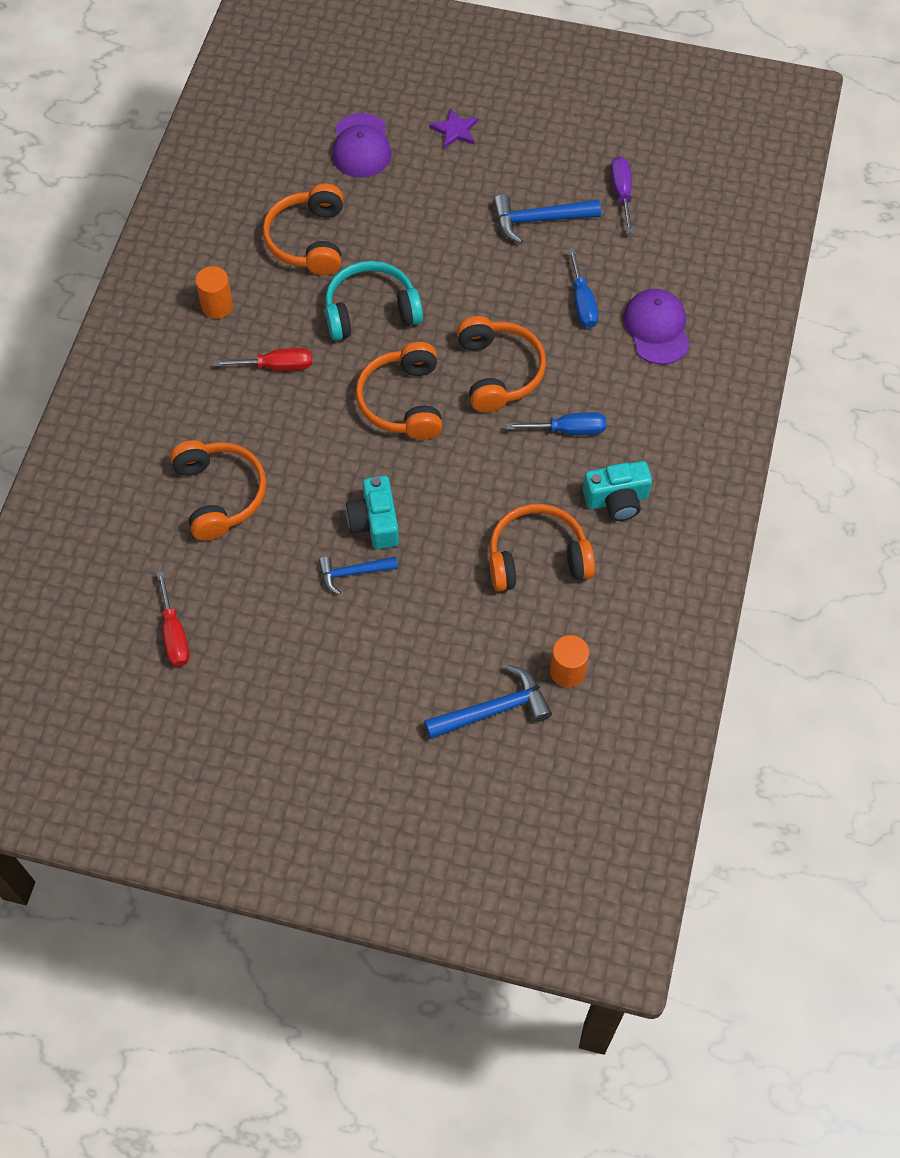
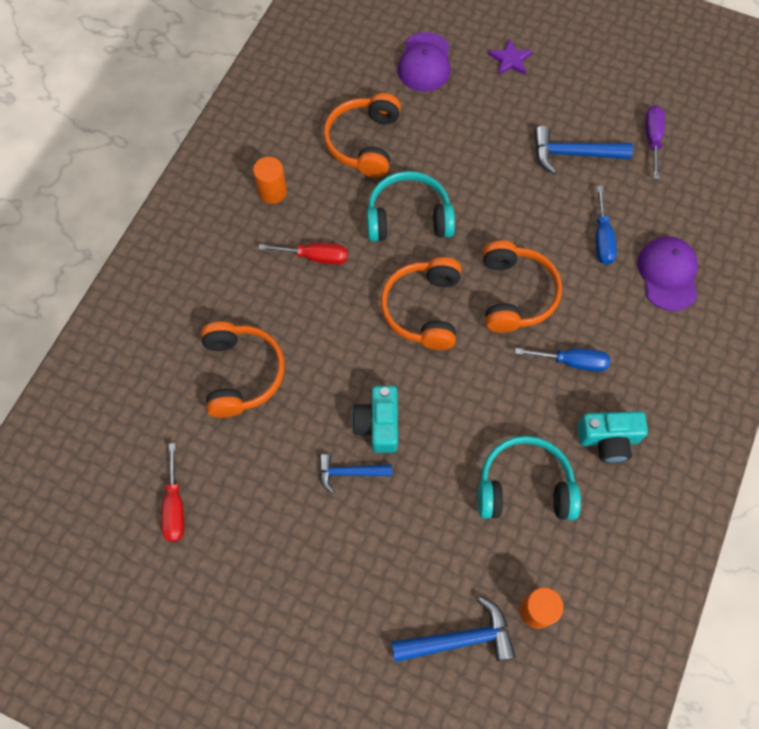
camera: 10 degrees right, 5 degrees up
orange headphones [489,504,595,591] -> turquoise headphones [478,436,581,520]

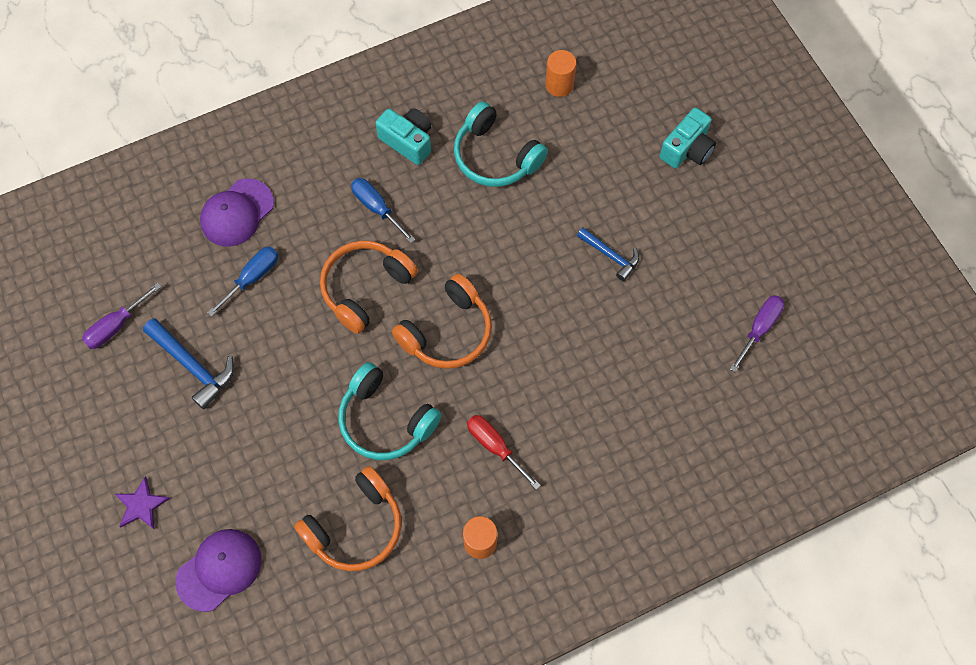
camera: 140 degrees left, 0 degrees up
red screwdriver [162,443,184,542] -> purple screwdriver [730,295,784,372]
orange headphones [201,322,285,418] -> none
turquoise camera [352,386,398,453] -> turquoise camera moved to [660,108,716,168]
blue hammer [391,596,516,662] -> none

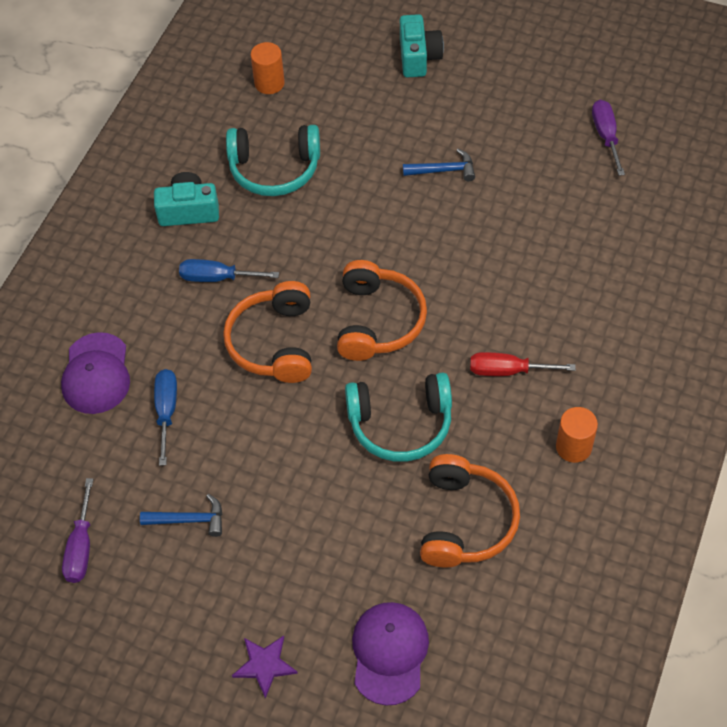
camera: 40 degrees left, 10 degrees down
blue hammer [143,318,234,410] -> blue hammer [140,494,223,537], size x0.66

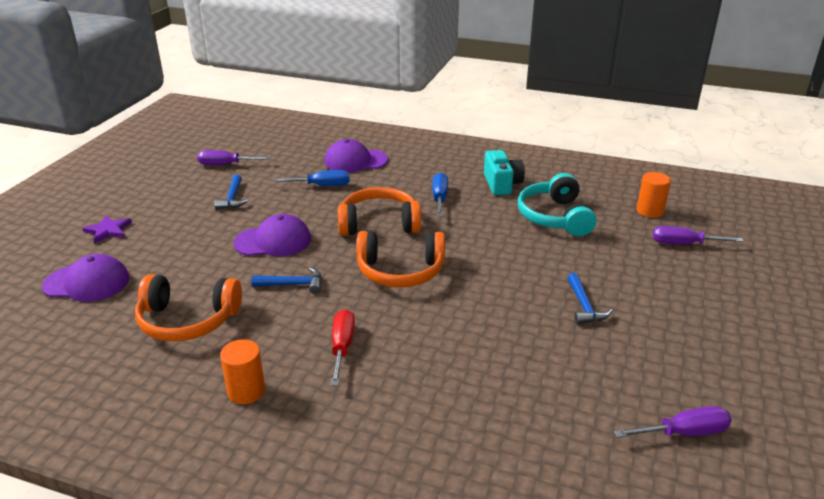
camera: 85 degrees right, 25 degrees down
turquoise headphones [345,373,452,462] -> blue hammer [251,267,322,294]
turquoise camera [400,14,444,78] -> none
none -> purple cap [233,214,311,256]
none -> purple screwdriver [653,226,744,244]

